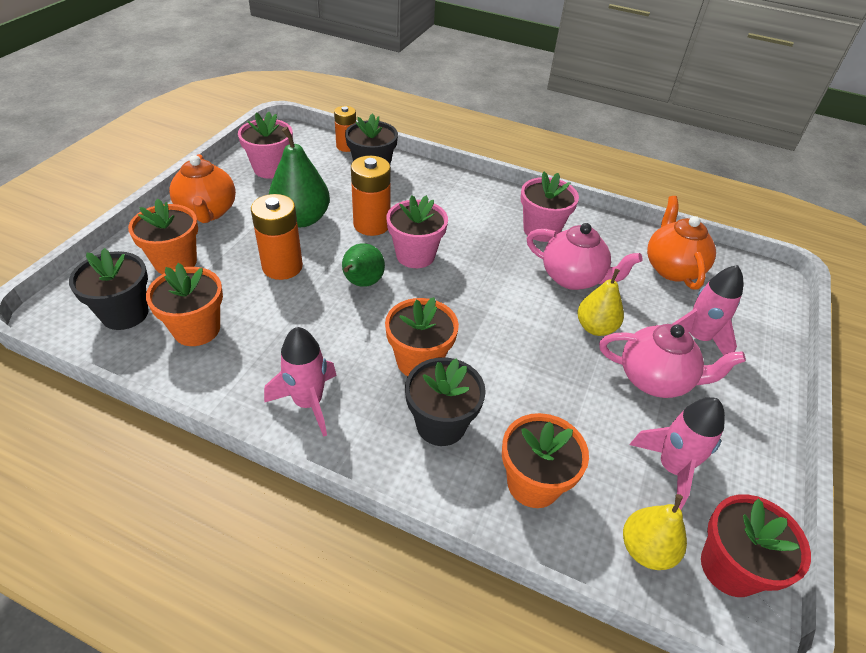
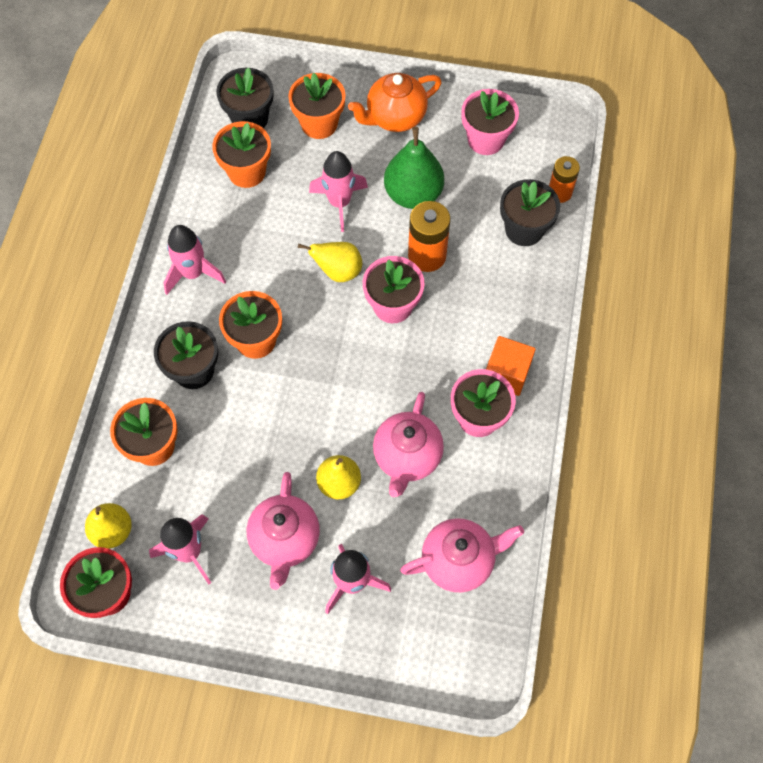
camera: 80 degrees right, 20 degrees up
orange battery [251,194,303,280] -> pink rocket [309,151,368,232]
green pear [342,243,385,287] -> yellow pear [298,242,362,282]
orange teapot [647,196,716,290] -> pink teapot [400,518,524,592]
none -> orange cube [486,336,536,396]

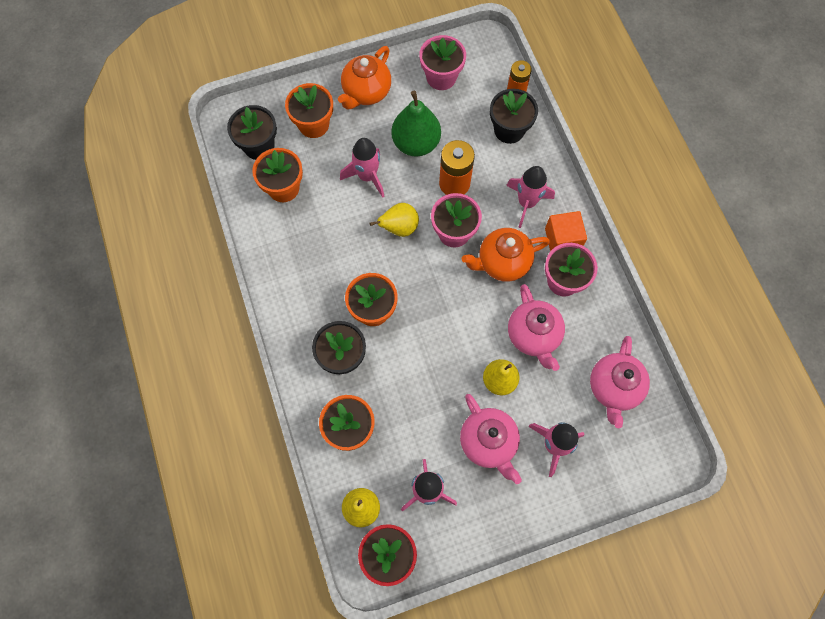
camera: 30 degrees left, 5 degrees up
pink rocket [164,225,226,295] -> pink rocket moved to [506,166,555,228]
pink teapot [400,518,524,592] -> pink teapot turned 150 degrees clockwise [590,336,650,428]
none -> orange teapot [462,228,550,282]

